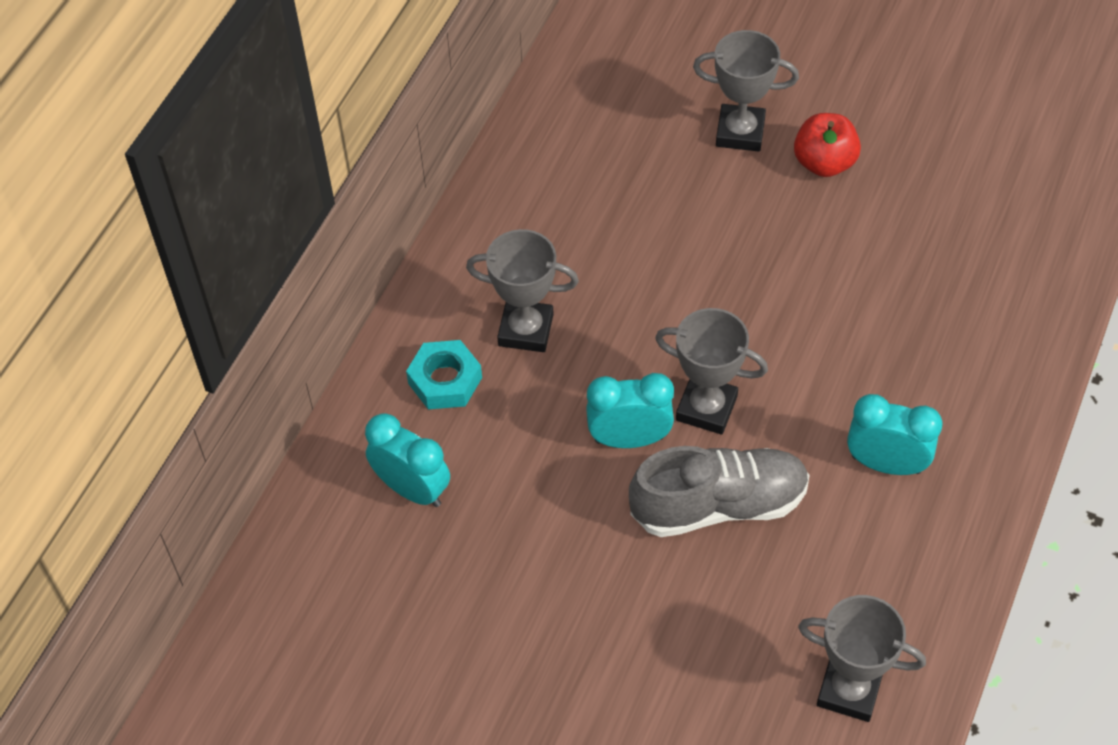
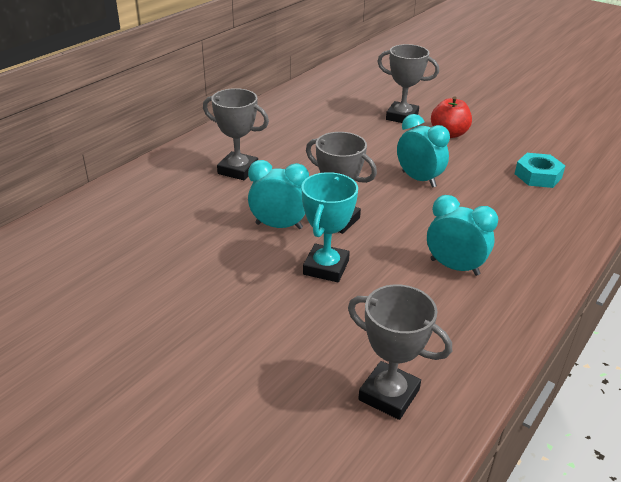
camera: 10 degrees right, 20 degrees down
turquoise clock [365,413,450,507] -> turquoise clock moved to [397,114,450,188]
turquoise nut [406,340,482,409] -> turquoise nut moved to [515,153,565,188]
grey shoe [629,446,810,537] -> turquoise trophy [302,172,358,282]

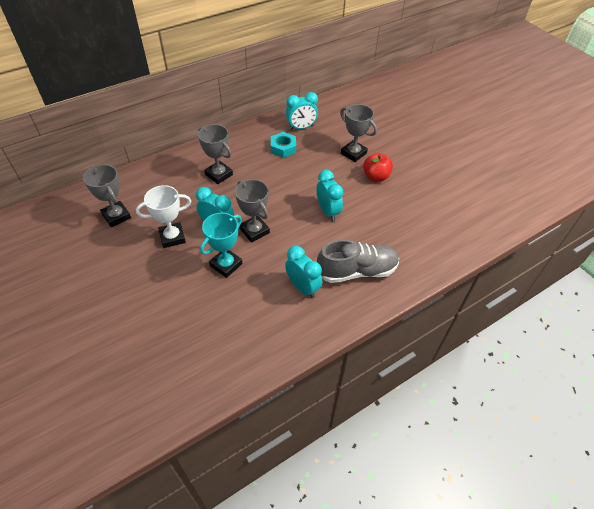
camera: 20 degrees right, 15 degrees up
grey trophy [348,284,452,420] -> grey trophy moved to [83,164,131,227]
turquoise nut [515,153,565,188] -> turquoise nut moved to [271,132,296,158]
none -> white trophy [136,185,191,248]
none -> turquoise clock [286,92,318,130]
none -> grey shoe [317,239,399,283]

